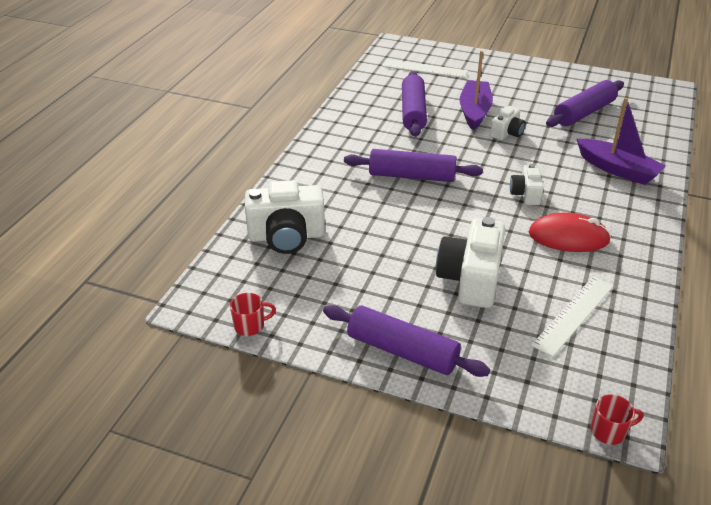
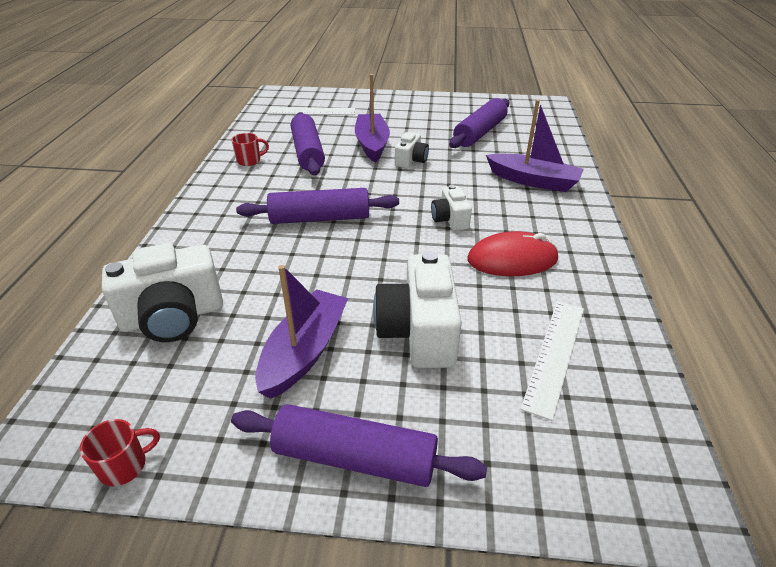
camera: 15 degrees left, 0 degrees up
red mug [591,394,643,445] -> red mug moved to [232,133,269,166]
none -> purple boat [255,265,348,399]

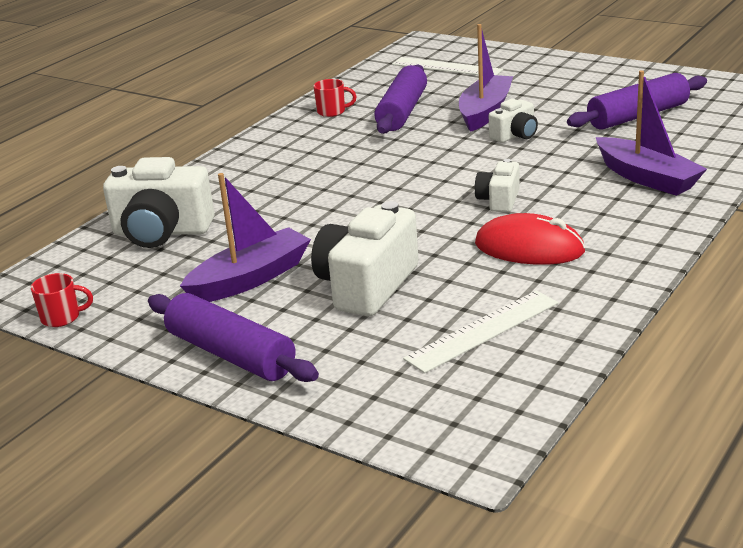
camera: 30 degrees right, 10 degrees down
purple rolling pin [236,188,399,224] -> none

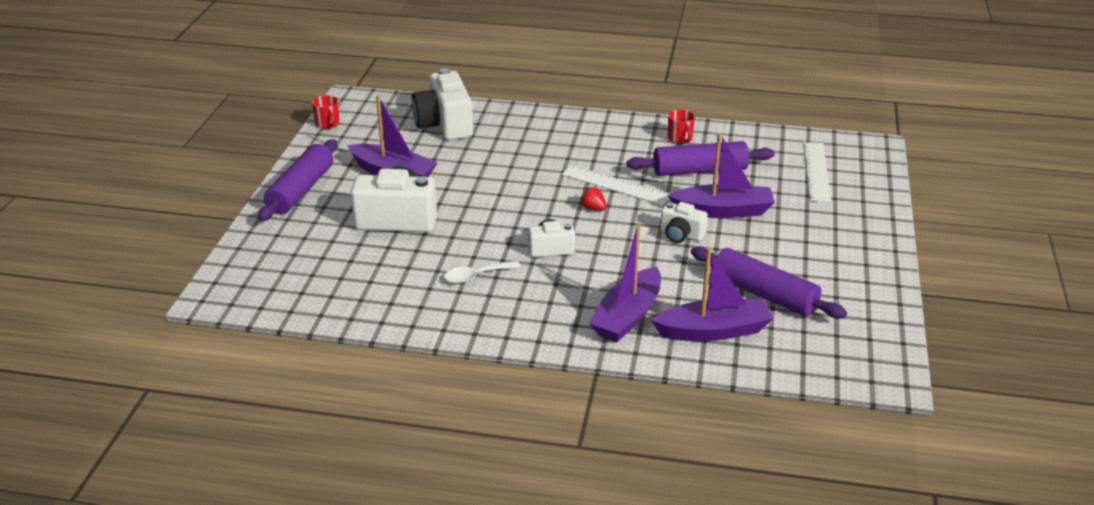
camera: 65 degrees right, 5 degrees up
white ruler [403,290,558,373] -> white ruler moved to [562,165,669,206]
red mouse [475,213,586,265] -> white spoon [444,261,521,283]
none -> red strawberry [580,187,607,211]
none -> purple boat [651,248,773,341]

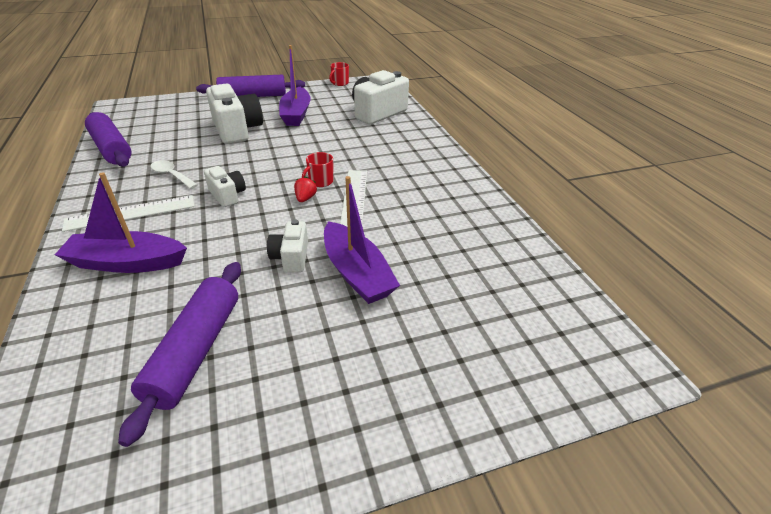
camera: 60 degrees right, 5 degrees up
purple rolling pin [627,141,775,176] -> purple rolling pin moved to [85,112,132,167]
purple boat [651,248,773,341] -> none
red mug [668,110,695,144] -> red mug moved to [302,152,334,187]
white ruler [803,142,831,202] -> white ruler moved to [62,195,195,232]

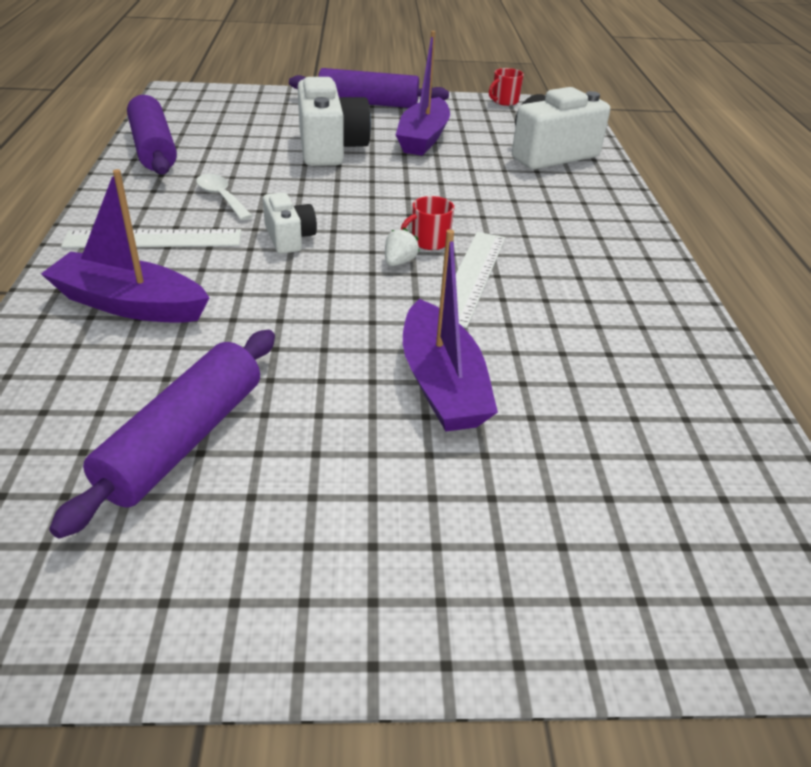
camera: 15 degrees right, 0 degrees up
white camera [267,219,308,272] -> none
red strawberry [294,176,317,202] -> white strawberry [385,228,420,266]

